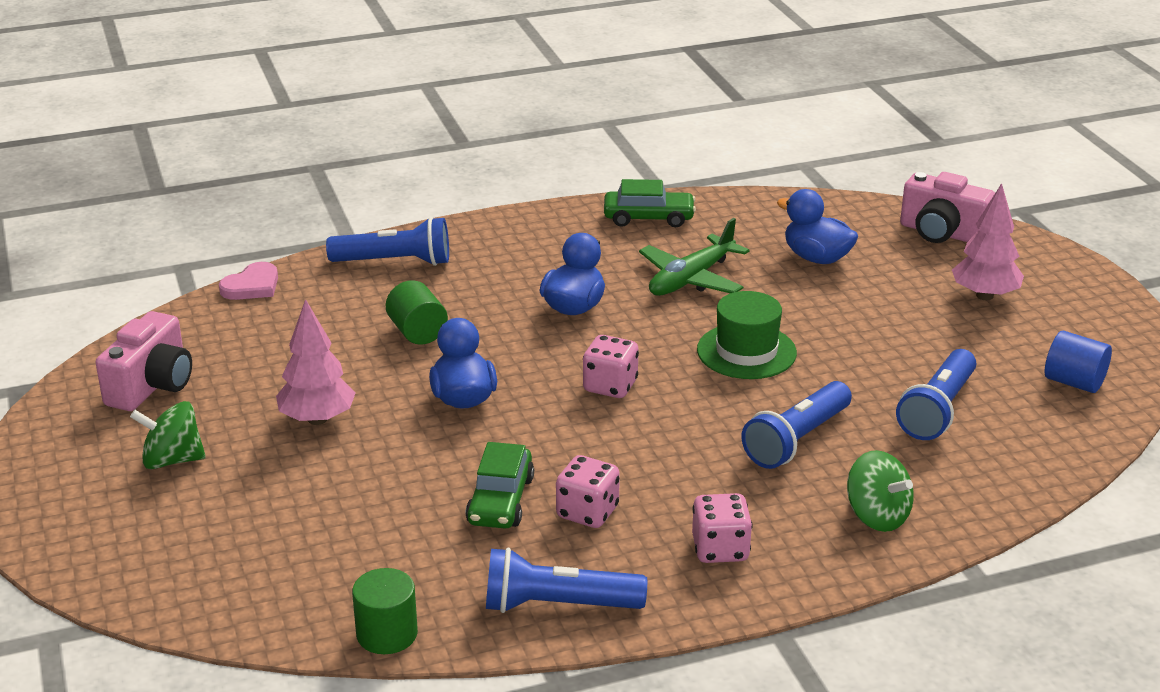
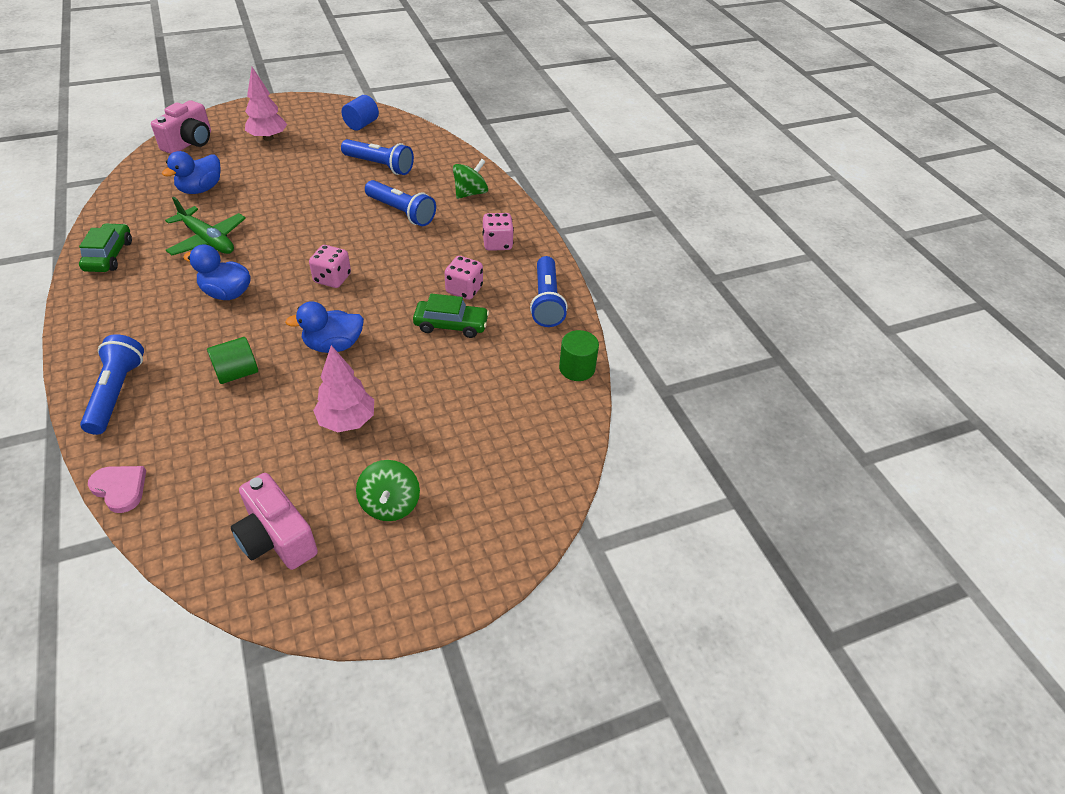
camera: 95 degrees left, 15 degrees up
pink camera [96,311,192,411] -> pink camera turned 150 degrees counterclockwise [231,473,318,570]
green hat [697,291,797,379] -> none

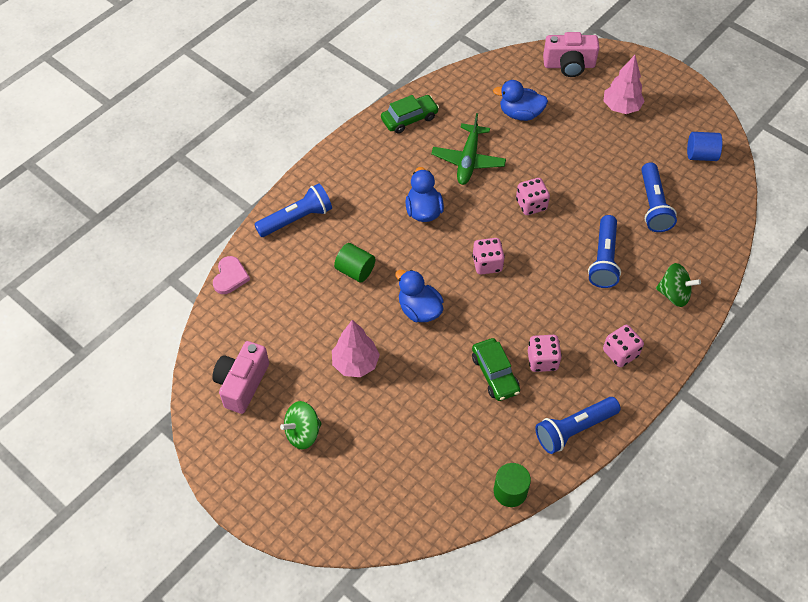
camera: 65 degrees right, 10 degrees up
none -> pink dice [516,178,550,215]

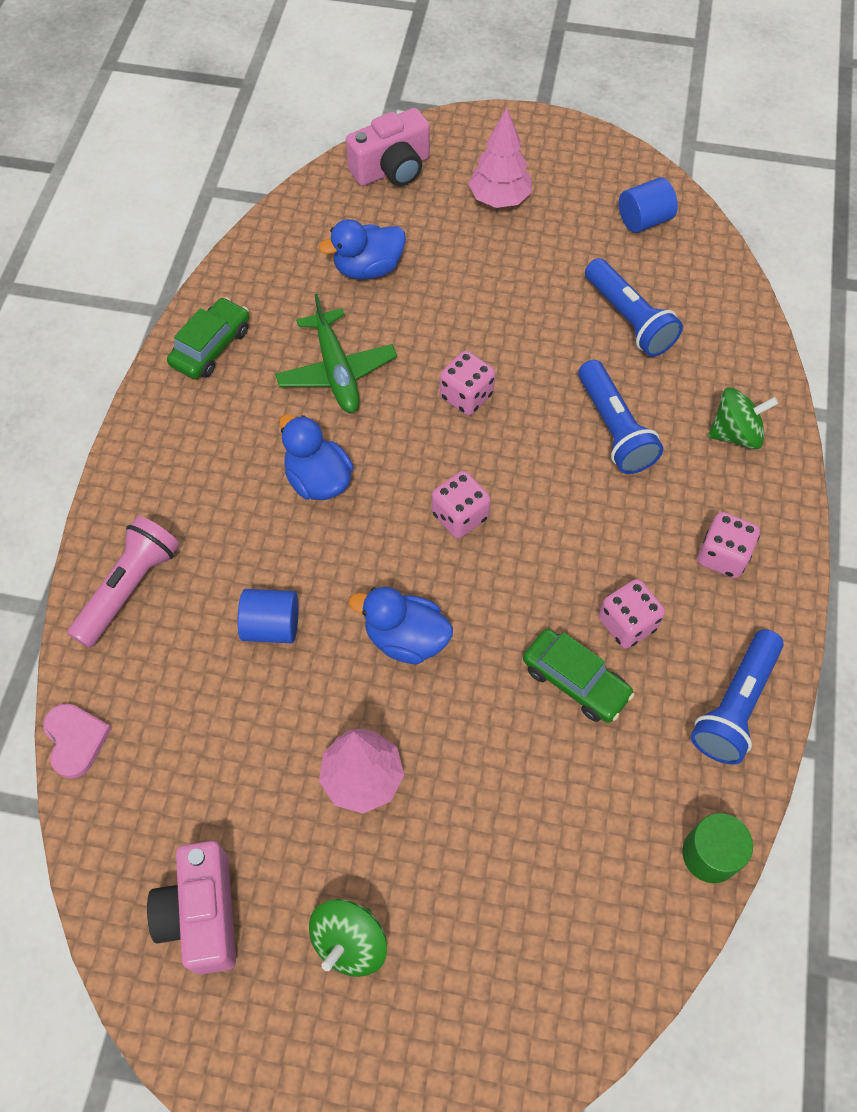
camera: 30 degrees left, 5 degrees up
blue flashlight [254,183,332,237] -> pink flashlight [68,516,179,648]
green cylinder [334,243,375,282] -> blue cylinder [238,589,298,643]

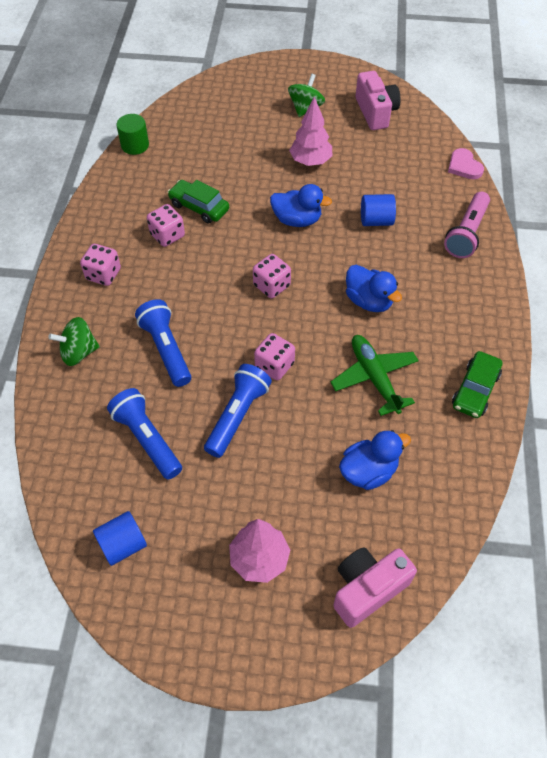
camera: 175 degrees right, 5 degrees down
blue flashlight [691,629,784,765] -> blue flashlight moved to [204,364,272,458]

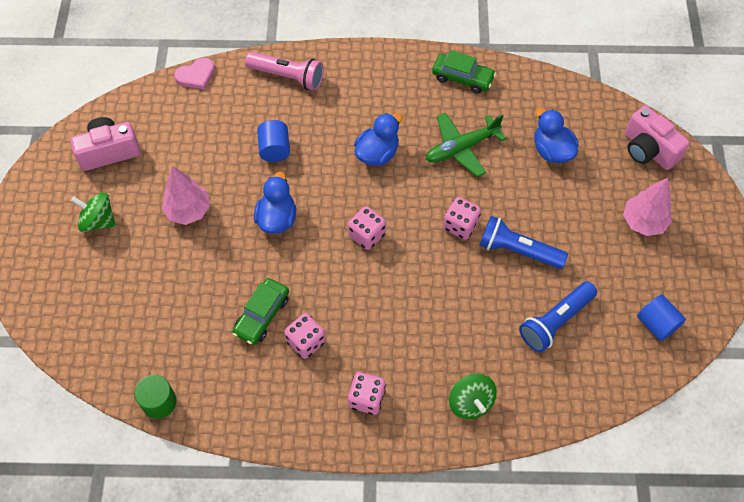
camera: 95 degrees left, 5 degrees up
blue flashlight [135,299,191,387] -> none

